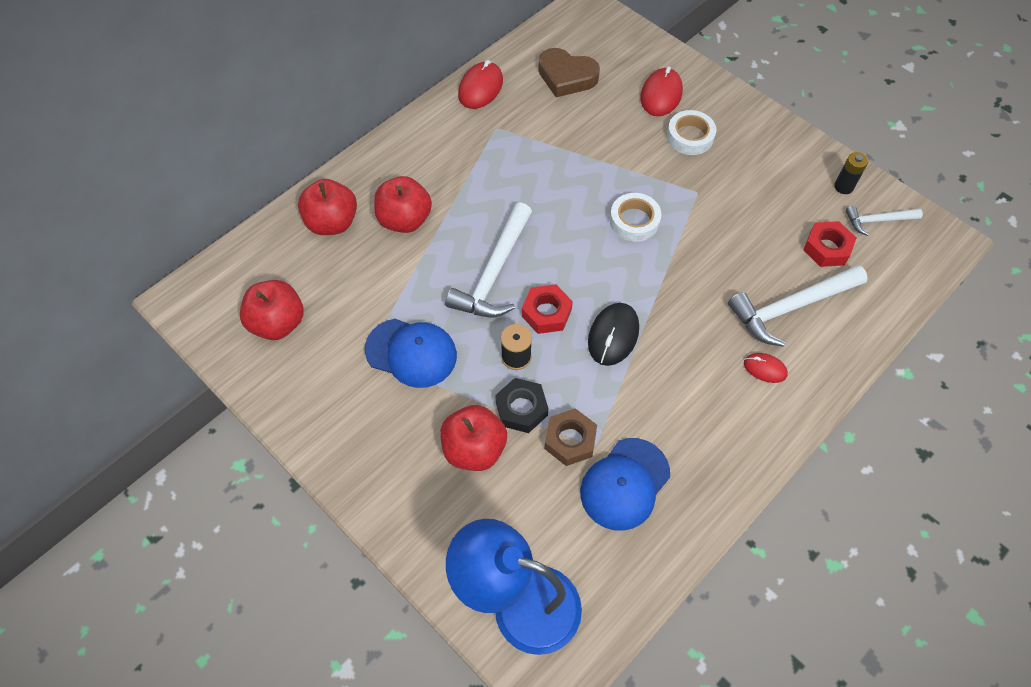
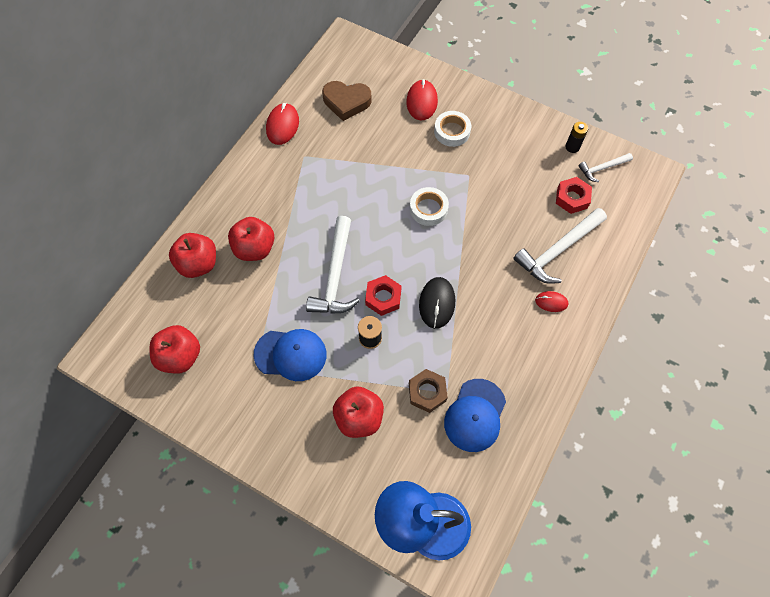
camera: 15 degrees left, 5 degrees up
black nut [495,378,548,433] -> none

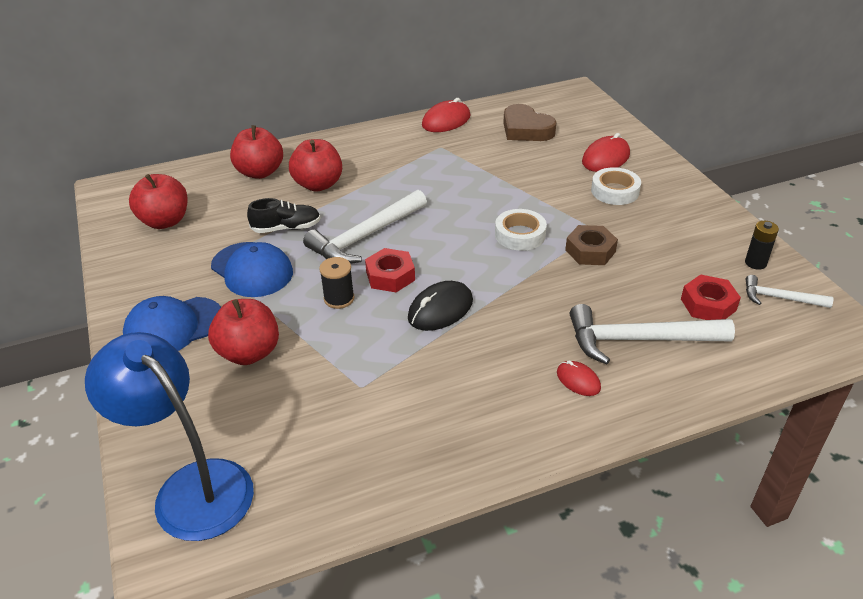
camera: 40 degrees right, 25 degrees down
brown nut [409,369,448,413] -> brown nut moved to [565,225,618,265]
blue cap [444,379,506,452] -> blue cap moved to [123,296,221,351]
none -> black shoe [247,198,321,233]

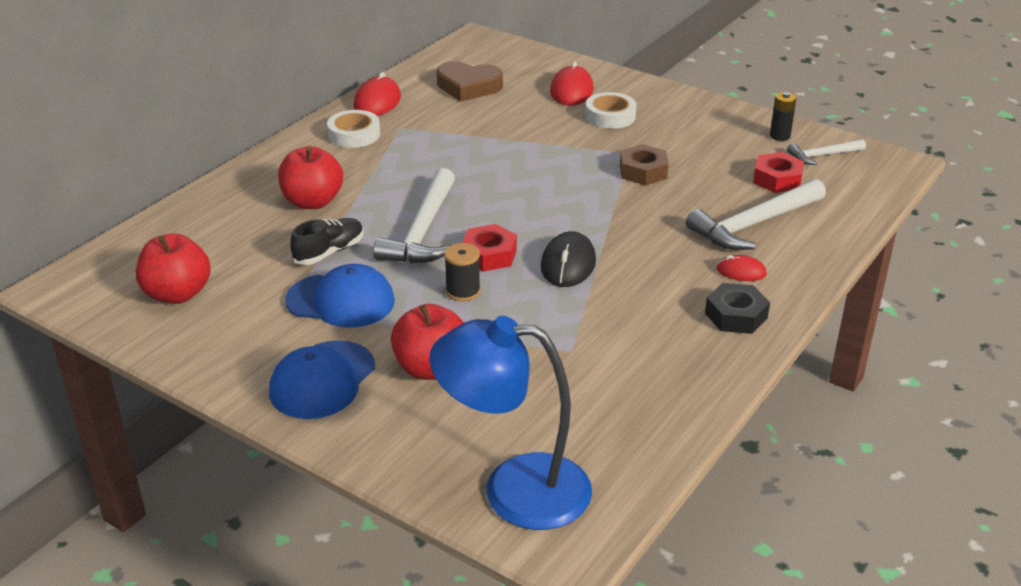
camera: 35 degrees left, 5 degrees down
red apple [230,125,283,179] -> none
white tape [495,209,547,251] -> white tape moved to [327,110,380,148]
none -> black nut [705,283,770,334]

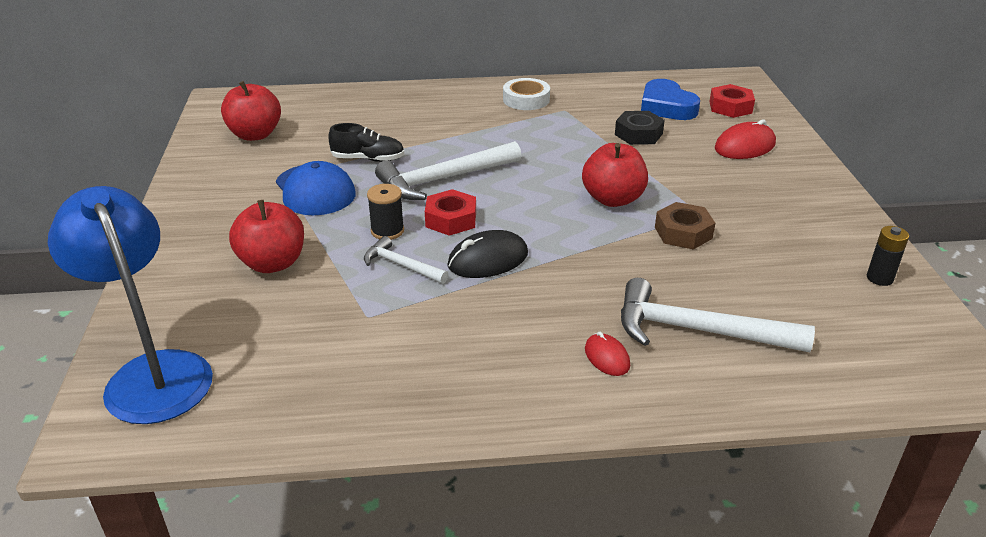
camera: 50 degrees right, 0 degrees up
blue cap [269,340,375,419] -> none
red apple [278,146,343,209] -> red apple moved to [582,143,648,207]
red mouse [353,72,401,116] -> none
brown heart [437,61,503,102] -> blue heart [641,79,700,120]
white tape [585,92,637,129] -> none
black nut [705,283,770,334] -> black nut moved to [615,111,665,145]
red nut [753,152,804,193] -> red nut moved to [709,84,755,118]
white hammer [787,139,866,165] -> white hammer moved to [364,236,449,284]

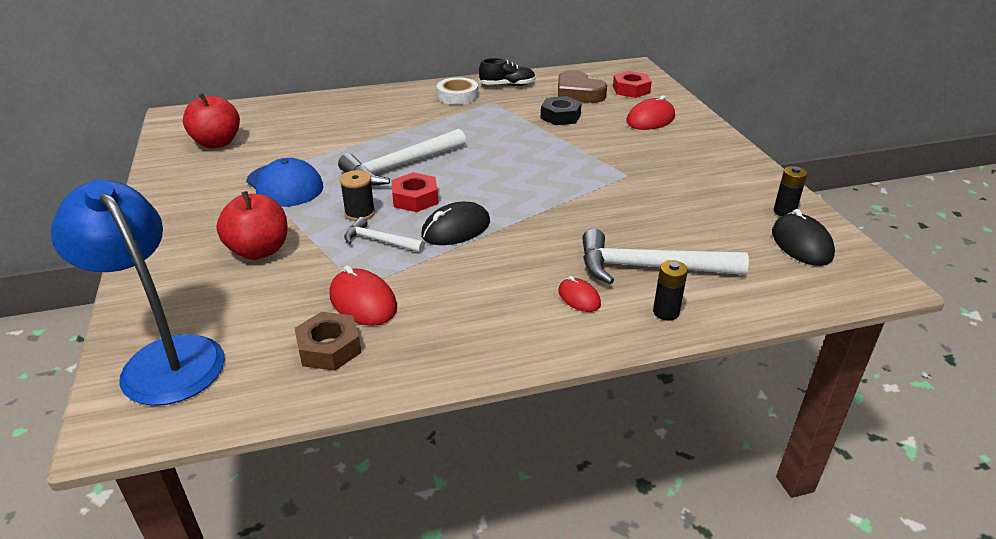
camera: 10 degrees left, 0 degrees up
black shoe [328,123,404,162] -> black shoe moved to [479,58,536,86]
red apple [582,143,648,207] -> none
blue heart [641,79,700,120] -> brown heart [558,70,607,103]
brown nut [655,202,715,250] -> brown nut moved to [294,312,362,371]
none -> red mouse [329,265,397,326]
none -> black battery [653,260,688,321]
none -> black mouse [772,209,835,266]

